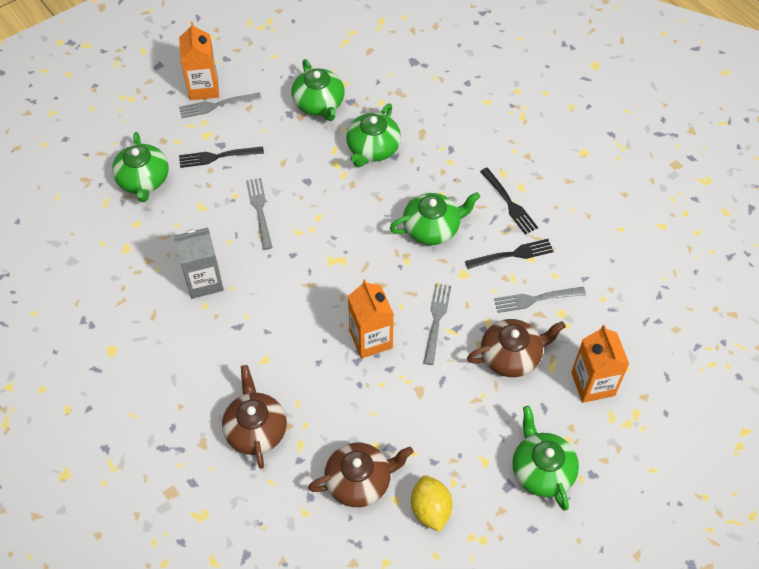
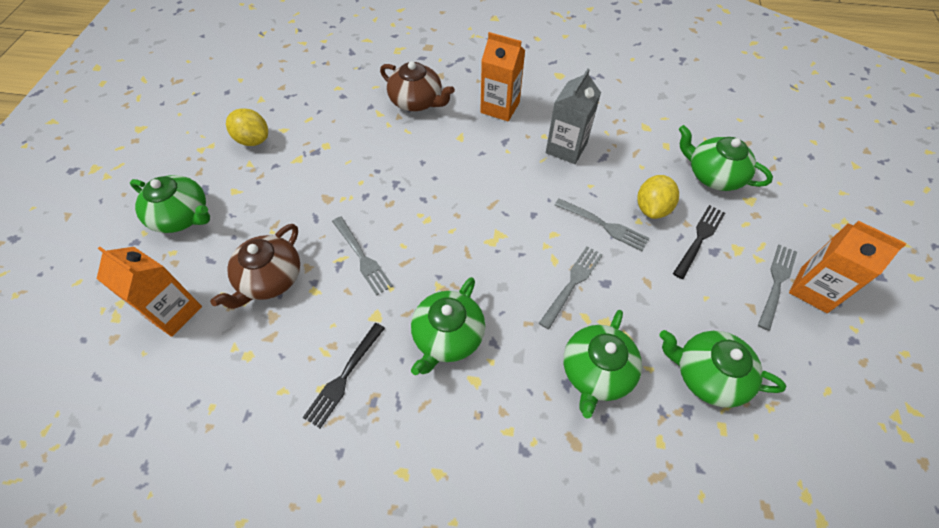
camera: 135 degrees right, 0 degrees up
brown teapot [308,443,413,507] -> none
green teapot [346,103,401,167] -> green teapot turned 135 degrees counterclockwise [563,310,642,418]
orange carton [348,279,394,359] -> orange carton moved to [480,32,525,121]
black fork [480,168,538,234] -> none
grey fork [494,287,586,313] -> grey fork moved to [539,246,603,329]
none -> yellow lemon [638,175,679,219]

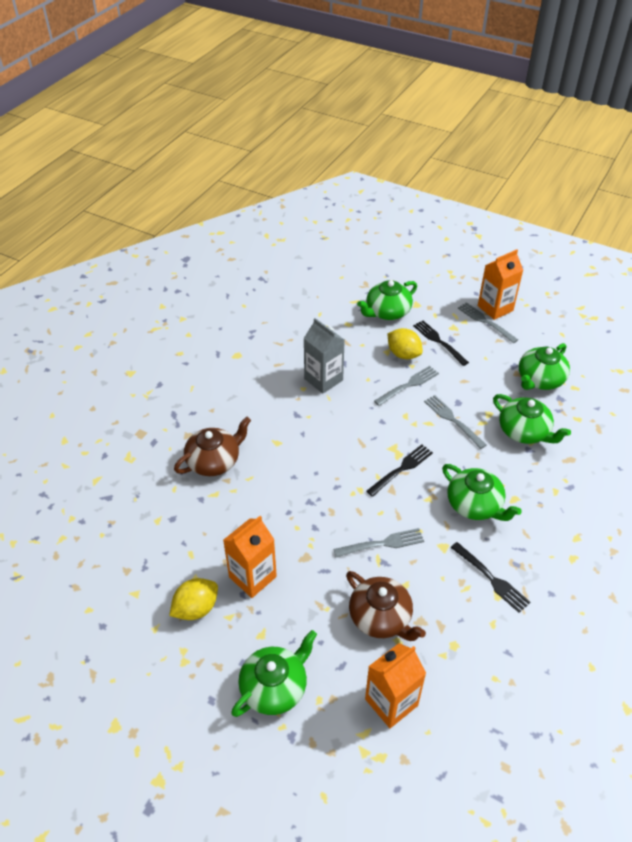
camera: 70 degrees left, 10 degrees down
orange carton [480,32,525,121] -> orange carton moved to [223,516,277,598]
none -> black fork [366,445,433,497]

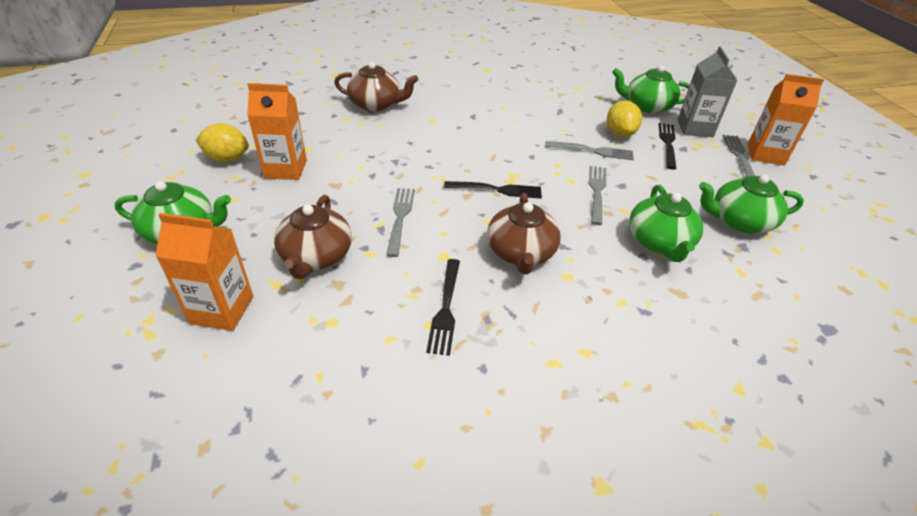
camera: 45 degrees right, 5 degrees down
grey carton [304,318,345,394] -> grey carton moved to [678,46,738,137]
grey fork [333,528,424,557] -> grey fork turned 120 degrees counterclockwise [386,188,415,257]
green teapot [442,464,522,521] -> brown teapot [487,193,561,275]

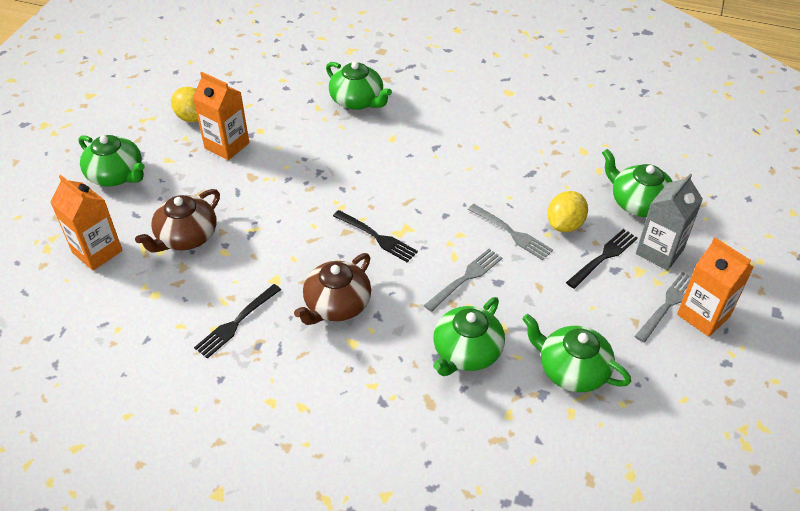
camera: 35 degrees right, 5 degrees up
brown teapot [334,62,419,112] -> green teapot [326,62,392,110]
grey fork [386,188,415,257] -> none

